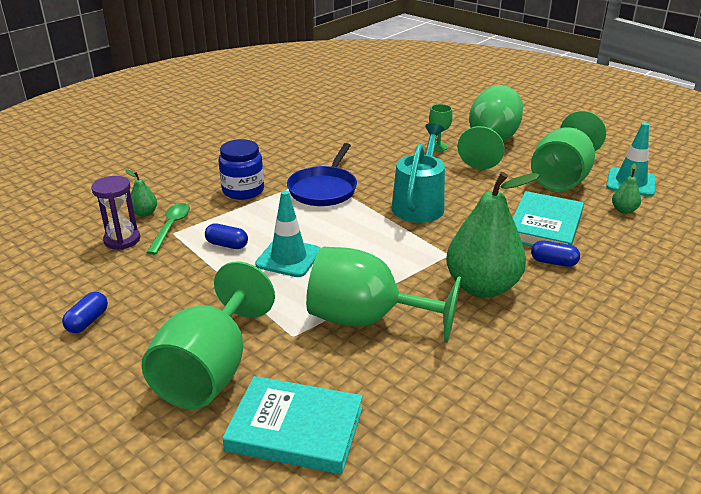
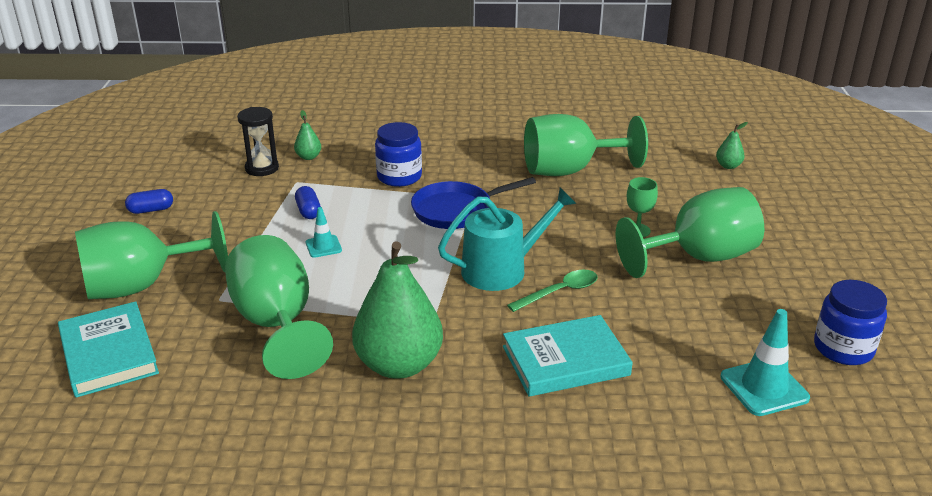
camera: 50 degrees right, 0 degrees up
purple hourglass [91,176,140,250] -> black hourglass [237,107,279,176]
green spoon [146,203,190,255] -> green spoon moved to [507,270,598,312]
turquoise traffic cone [255,191,321,277] -> turquoise traffic cone [306,207,342,258], size x0.58
green goblet [531,111,606,191] -> green goblet moved to [524,114,648,176]
blue capsule [531,241,580,267] -> none
green pear [612,163,641,214] -> green pear moved to [716,122,748,169]
none -> blue jar [814,280,887,365]

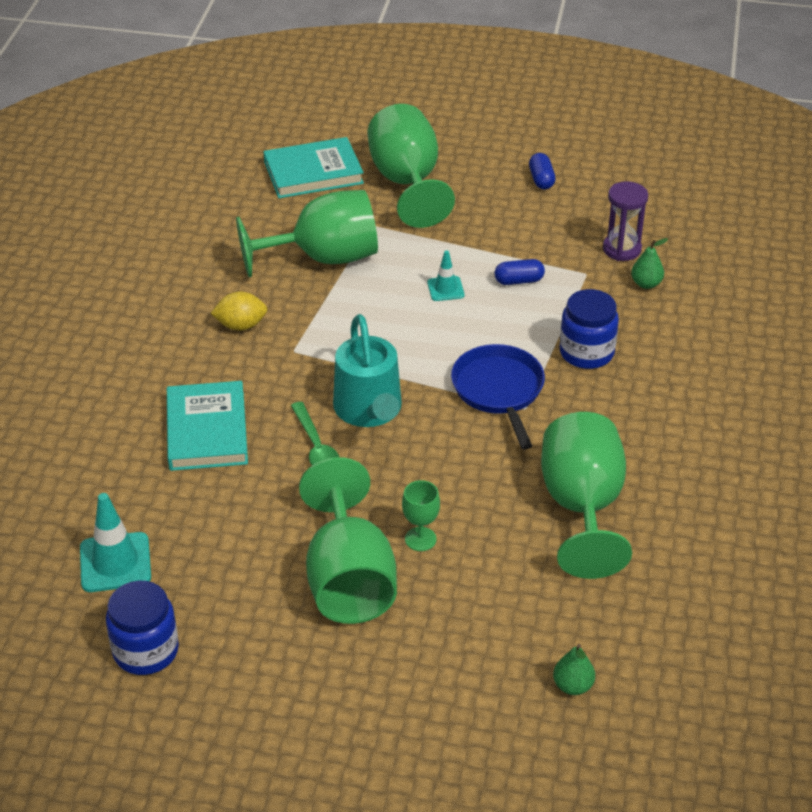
camera: 100 degrees right, 10 degrees up
black hourglass [237,107,279,176] -> purple hourglass [603,181,648,261]
green pear [352,242,443,379] -> yellow lemon [210,292,267,330]

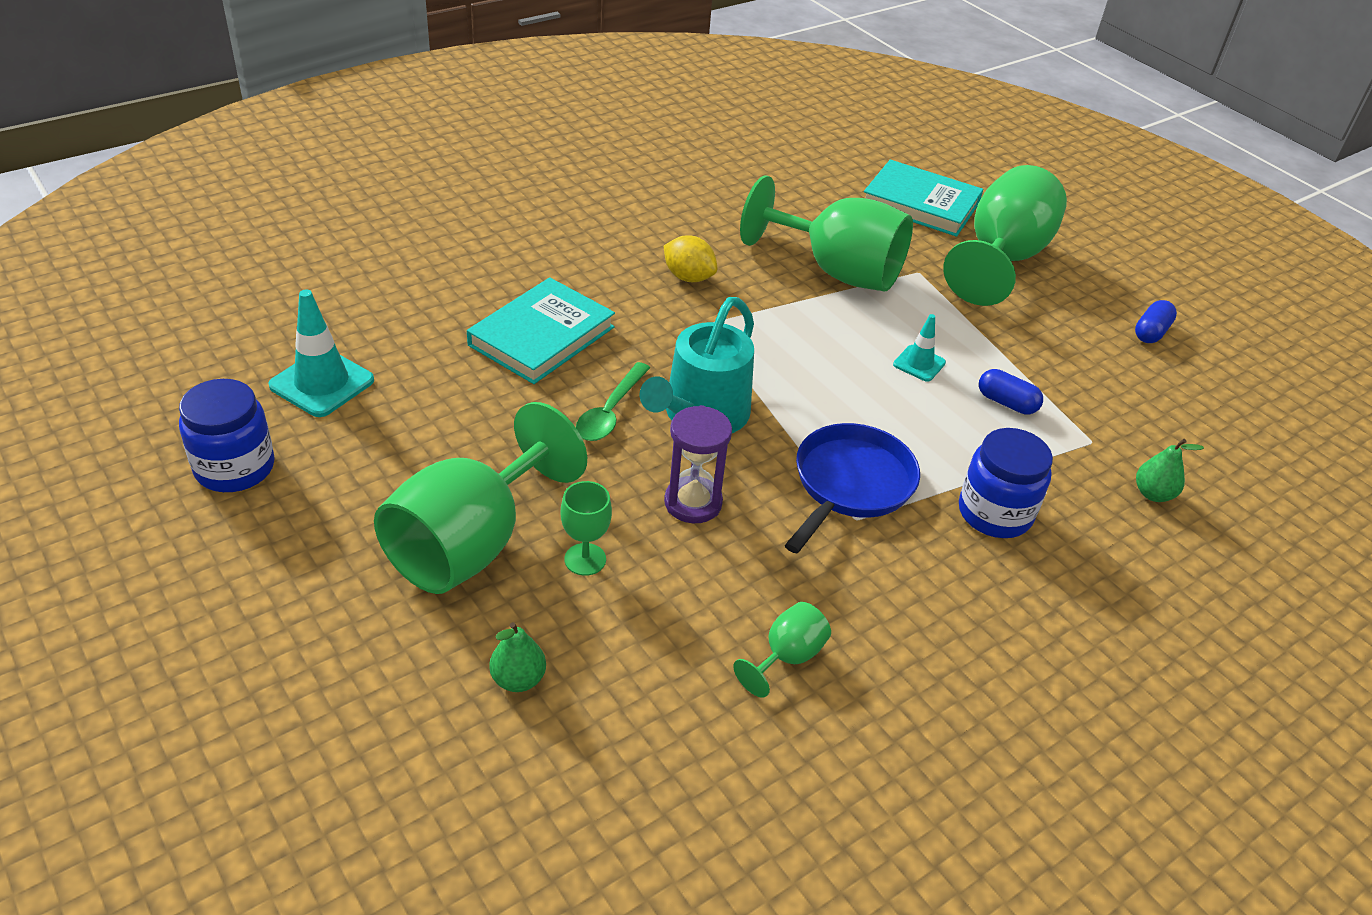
camera: 40 degrees right, 0 degrees up
green goblet [541,412,632,579] -> green goblet [733,602,831,698], size x0.44
green pear [553,644,595,695] -> green pear moved to [489,622,546,692]
purple hourglass [603,181,648,261] -> purple hourglass moved to [664,405,732,523]

